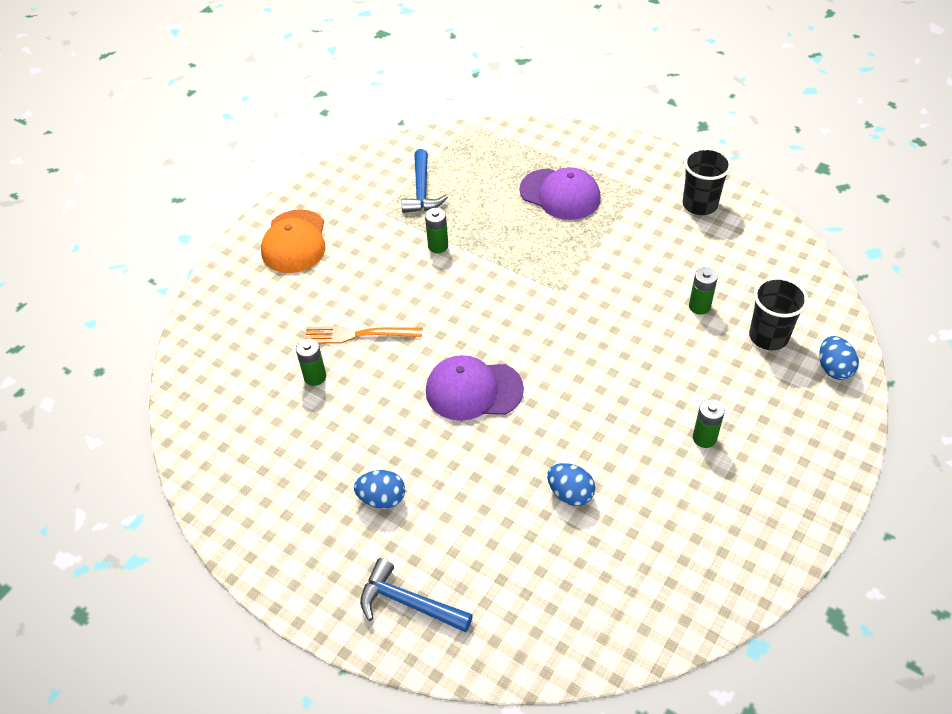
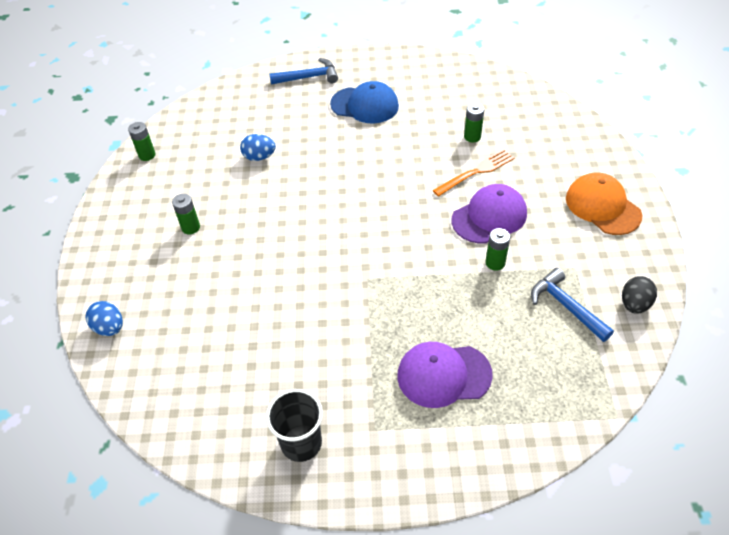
camera: 145 degrees right, 0 degrees up
blue egg [354,470,405,509] -> blue cap [330,81,399,124]
purple cap [426,355,524,421] -> purple cap moved to [452,184,527,243]
green battery [689,267,718,315] -> green battery moved to [128,122,156,161]
black cup [749,277,808,350] -> none
none -> black egg [622,276,657,314]

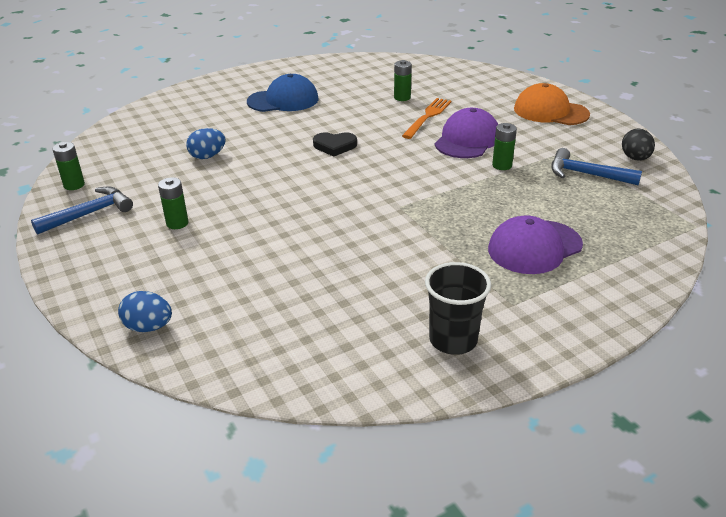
camera: 30 degrees left, 15 degrees down
blue hammer [269,58,338,85] -> blue hammer moved to [31,186,133,235]
none -> black heart [313,132,357,157]

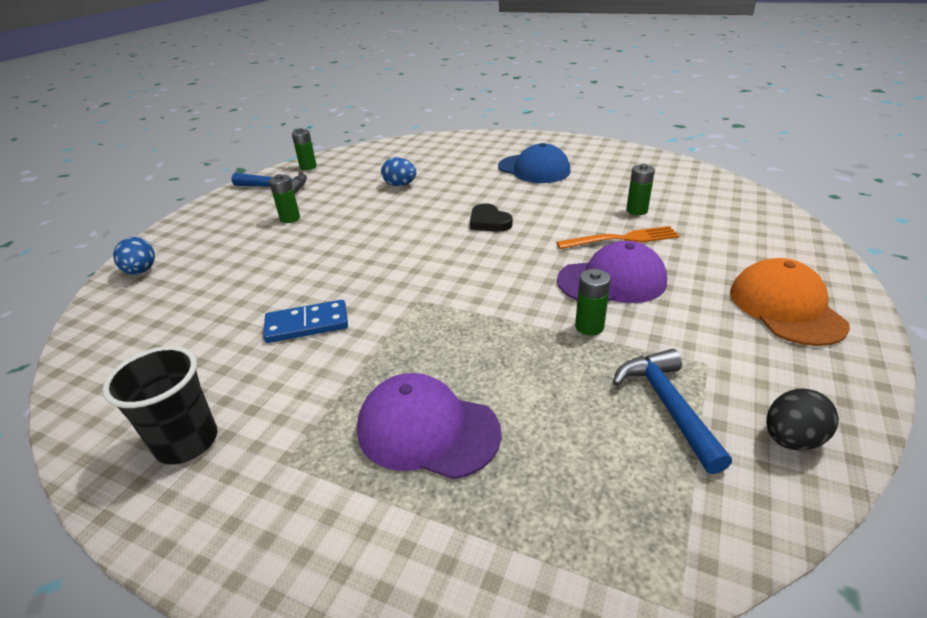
camera: 55 degrees right, 0 degrees up
none -> blue domino [263,300,348,343]

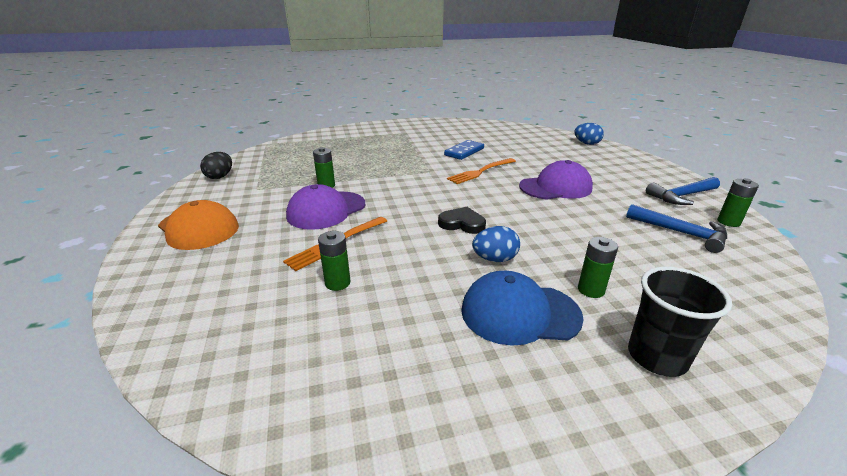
camera: 140 degrees right, 5 degrees down
black cup [102,346,218,465] -> black cup moved to [628,266,732,377]
green battery [269,174,300,223] -> green battery moved to [578,237,618,298]
purple cap [357,373,502,479] -> purple cap moved to [519,160,593,199]
blue egg [381,157,416,186] -> blue egg moved to [472,226,520,262]
blue hammer [613,349,732,474] -> blue hammer moved to [626,204,727,253]
none -> orange fork [447,158,516,184]

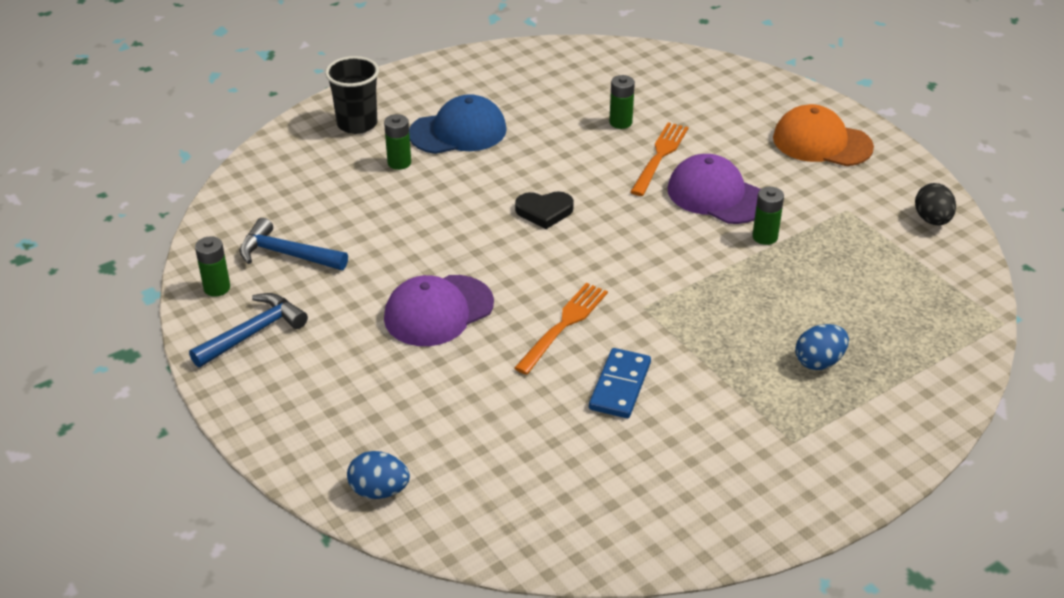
camera: 160 degrees right, 10 degrees up
purple cap [286,184,365,230] -> purple cap turned 75 degrees counterclockwise [667,154,760,224]
blue egg [472,226,520,262] -> blue egg moved to [795,324,849,370]

